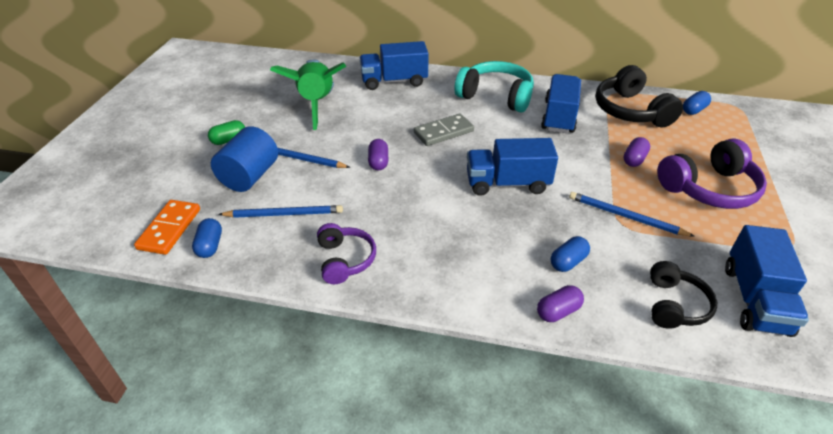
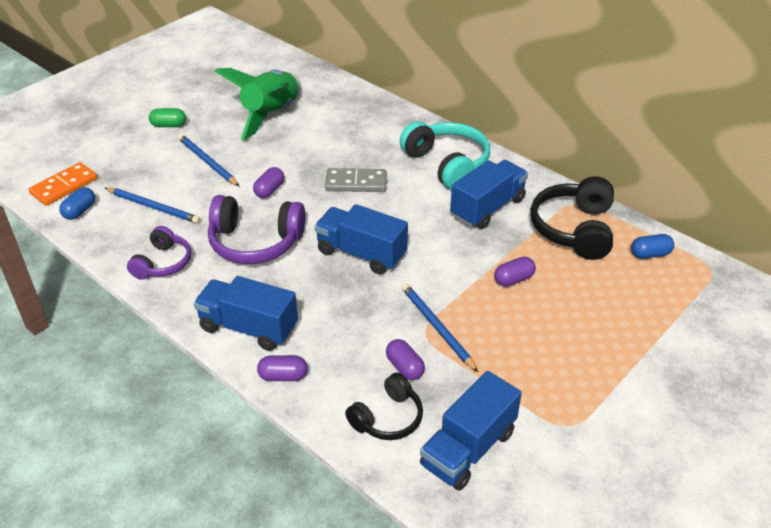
camera: 30 degrees right, 0 degrees up
blue cylinder [211,126,278,192] -> none
blue truck [360,41,429,90] -> blue truck moved to [194,276,298,351]
blue capsule [551,236,590,272] -> none
purple headphones [657,138,767,209] -> purple headphones moved to [208,195,305,264]
none -> purple capsule [386,339,425,380]

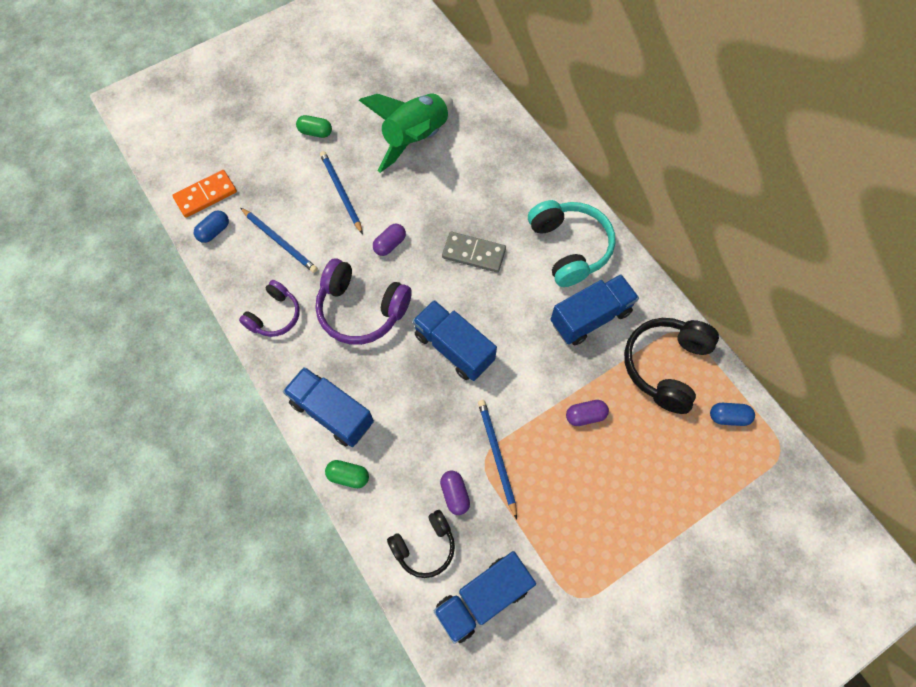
camera: 15 degrees right, 25 degrees up
purple capsule [257,355,308,381] -> green capsule [325,460,369,488]

